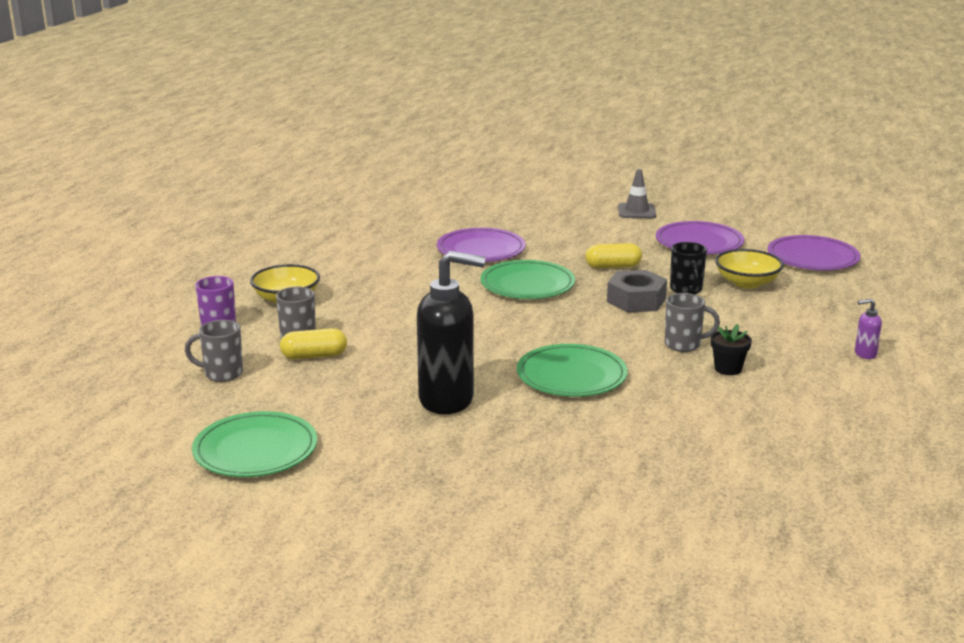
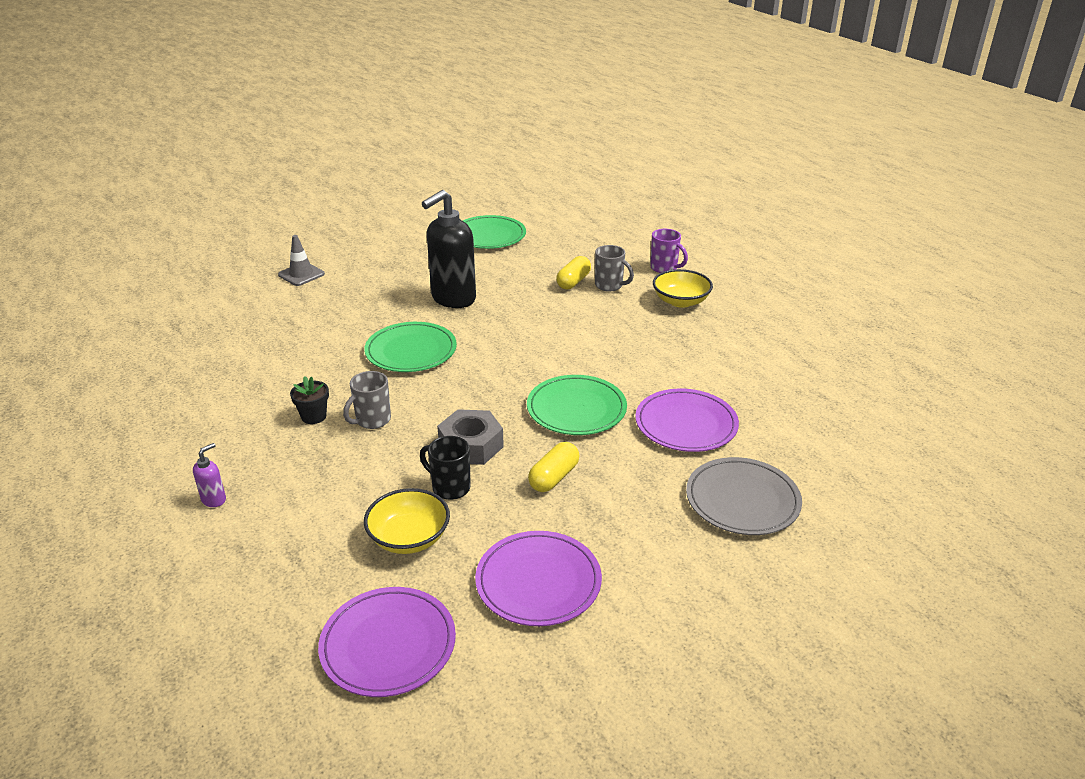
camera: 130 degrees right, 10 degrees up
grey mug [185,320,243,382] -> none
grey traffic cone [618,169,656,218] -> grey traffic cone moved to [278,235,325,286]
none -> grey plate [686,457,802,535]

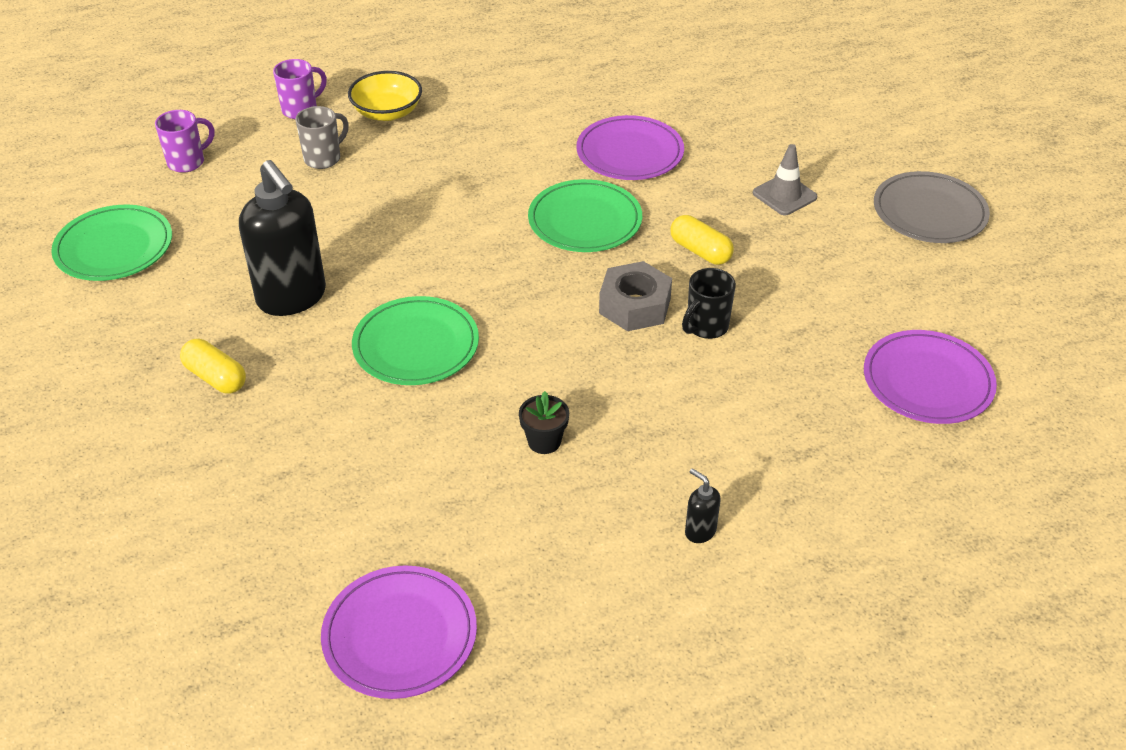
camera: 80 degrees left, 10 degrees up
purple soap dispenser [193,443,226,507] -> black soap dispenser [685,468,721,543]
grey traffic cone [278,235,325,286] -> grey traffic cone moved to [753,144,817,215]
grey mug [343,371,391,429] -> none
yellow bowl [364,488,450,554] -> none
purple plate [475,531,602,626] -> purple plate moved to [321,565,477,699]
yellow capsule [556,256,591,289] -> yellow capsule moved to [180,339,246,394]
grey plate [686,457,802,535] -> grey plate moved to [874,171,990,243]
none -> purple mug [155,110,215,173]

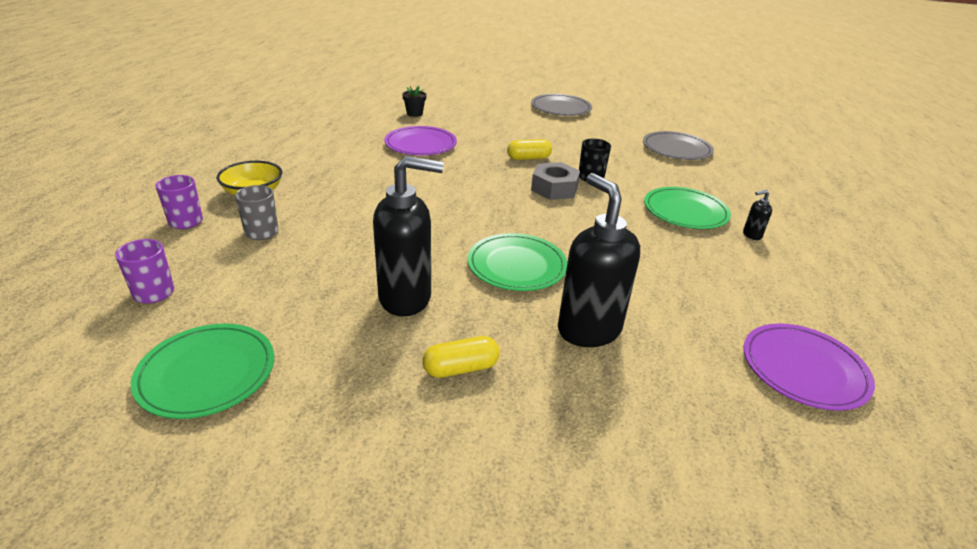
camera: 60 degrees left, 10 degrees down
black flower pot [519,391,569,454] -> black flower pot moved to [402,86,427,117]
green plate [528,179,642,252] -> green plate moved to [644,187,731,229]
grey traffic cone [753,144,817,215] -> none
purple plate [864,330,997,424] -> grey plate [643,131,714,160]
none -> black soap dispenser [558,173,640,347]

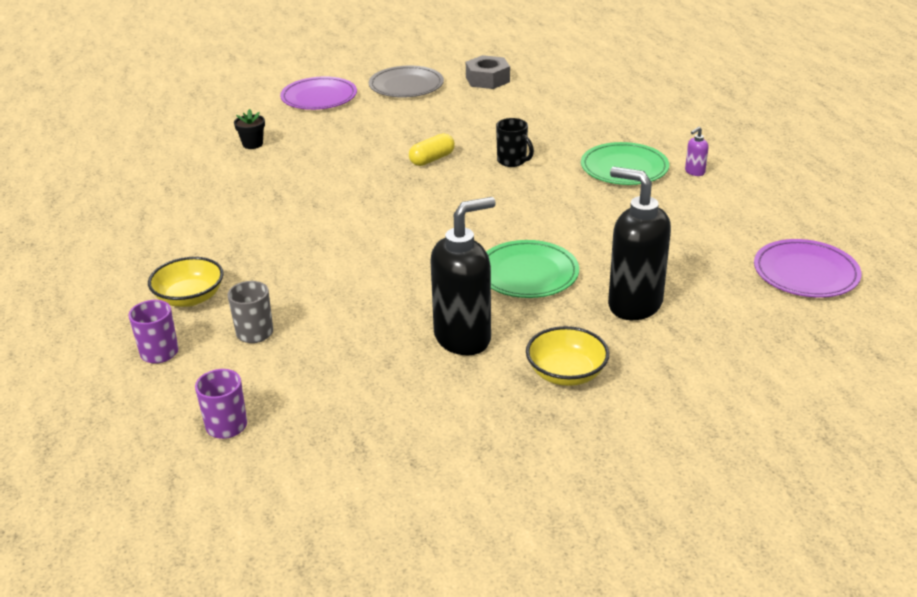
camera: 25 degrees left, 0 degrees up
green plate [131,324,274,419] -> none
purple plate [384,126,457,156] -> purple plate moved to [280,76,357,110]
yellow capsule [422,336,500,378] -> yellow bowl [526,326,609,386]
grey nut [531,162,580,200] -> grey nut moved to [466,55,510,89]
grey plate [643,131,714,160] -> none
black soap dispenser [743,190,772,240] -> purple soap dispenser [685,127,708,176]

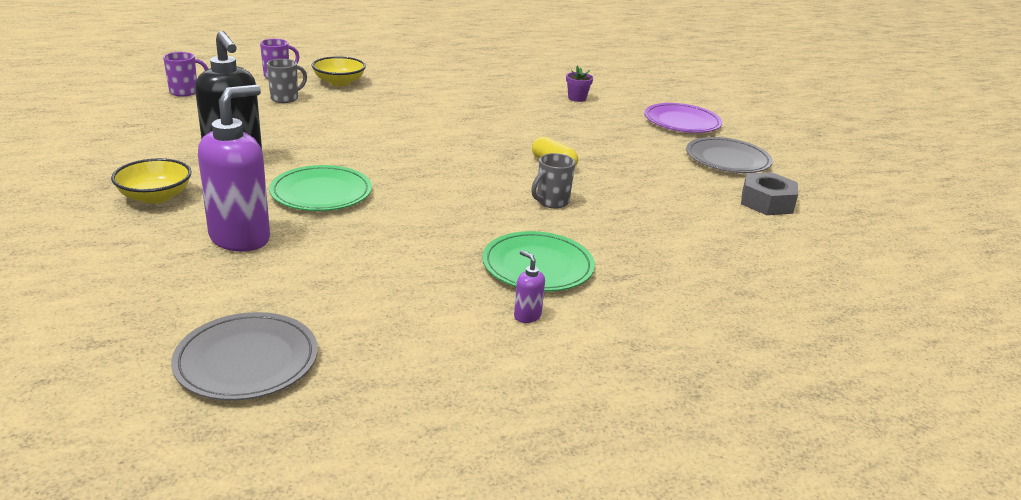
camera: 85 degrees right, 5 degrees down
black flower pot [234,109,265,149] -> purple flower pot [566,66,593,102]
black mug [496,118,534,167] -> grey mug [531,153,575,208]
black soap dispenser [608,167,671,320] -> purple soap dispenser [198,85,270,252]
purple plate [754,239,861,298] -> grey plate [171,312,318,401]

